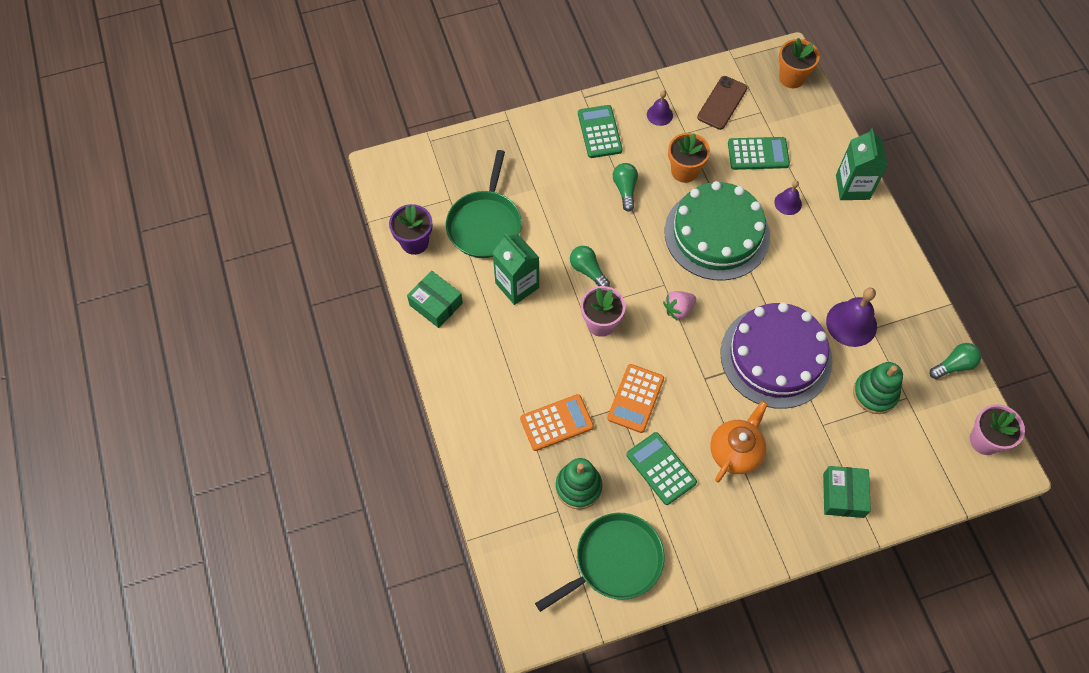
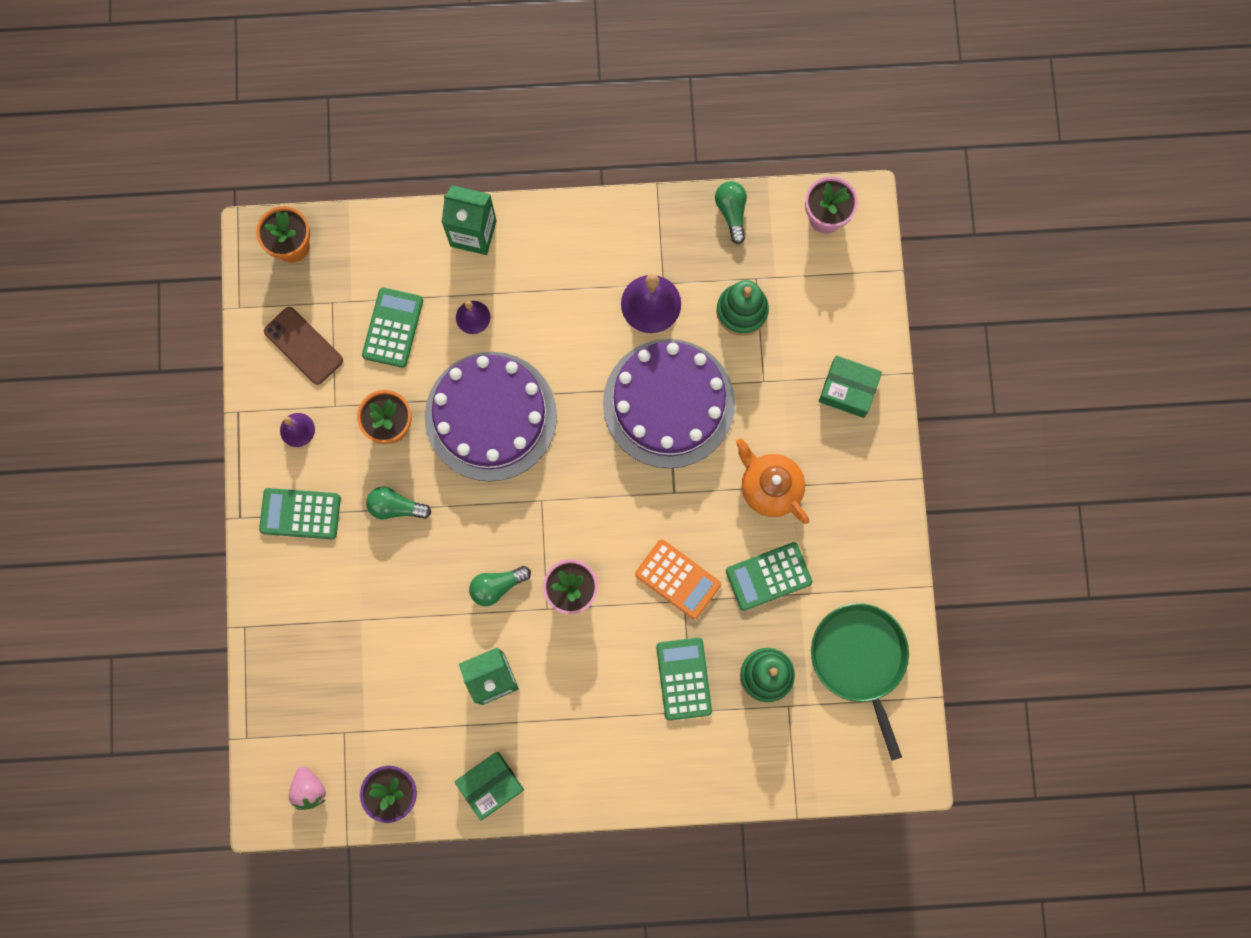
camera: 75 degrees left, 15 degrees up
green pan [446,150,522,258] -> none
orange calculator [520,394,594,451] -> green calculator [656,638,712,721]
pink strawberry [663,291,696,320] -> pink strawberry moved to [289,766,326,810]
green cake [665,181,770,281] -> purple cake [425,352,557,481]

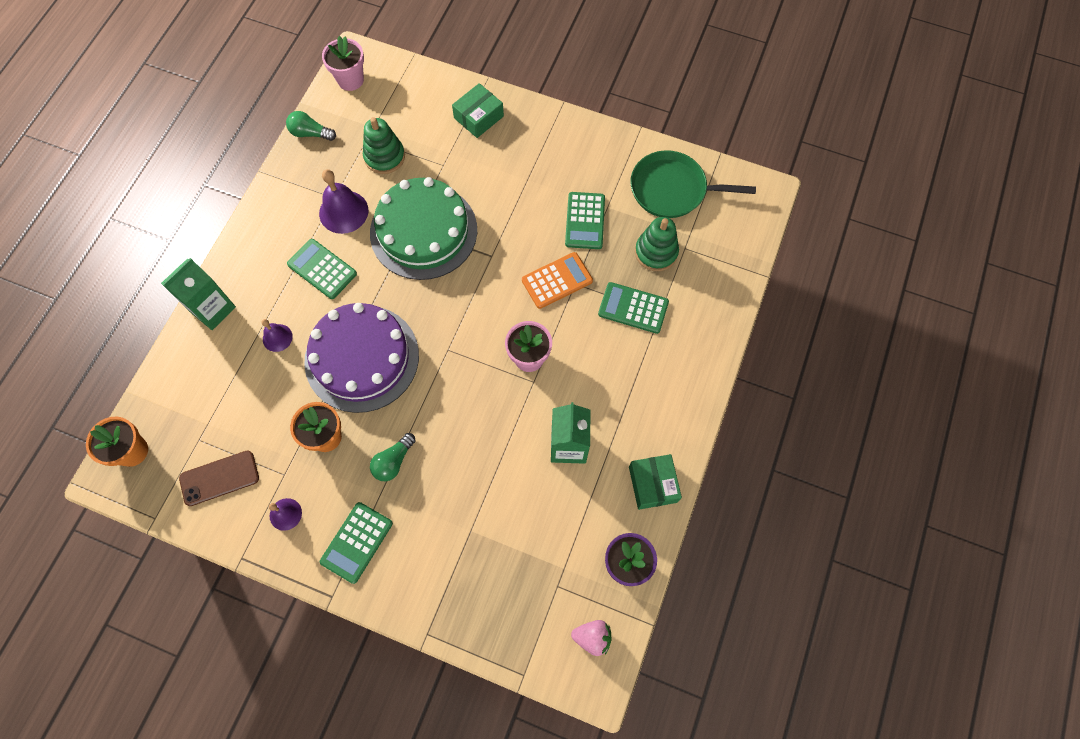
camera: 65 degrees left, 10 degrees down
green calculator [362,287,423,368] -> green calculator moved to [287,239,357,299]
green light bulb [469,566,531,606] -> none
purple cake [603,339,735,468] -> green cake [370,177,477,280]
orange teapot [736,438,809,524] -> none

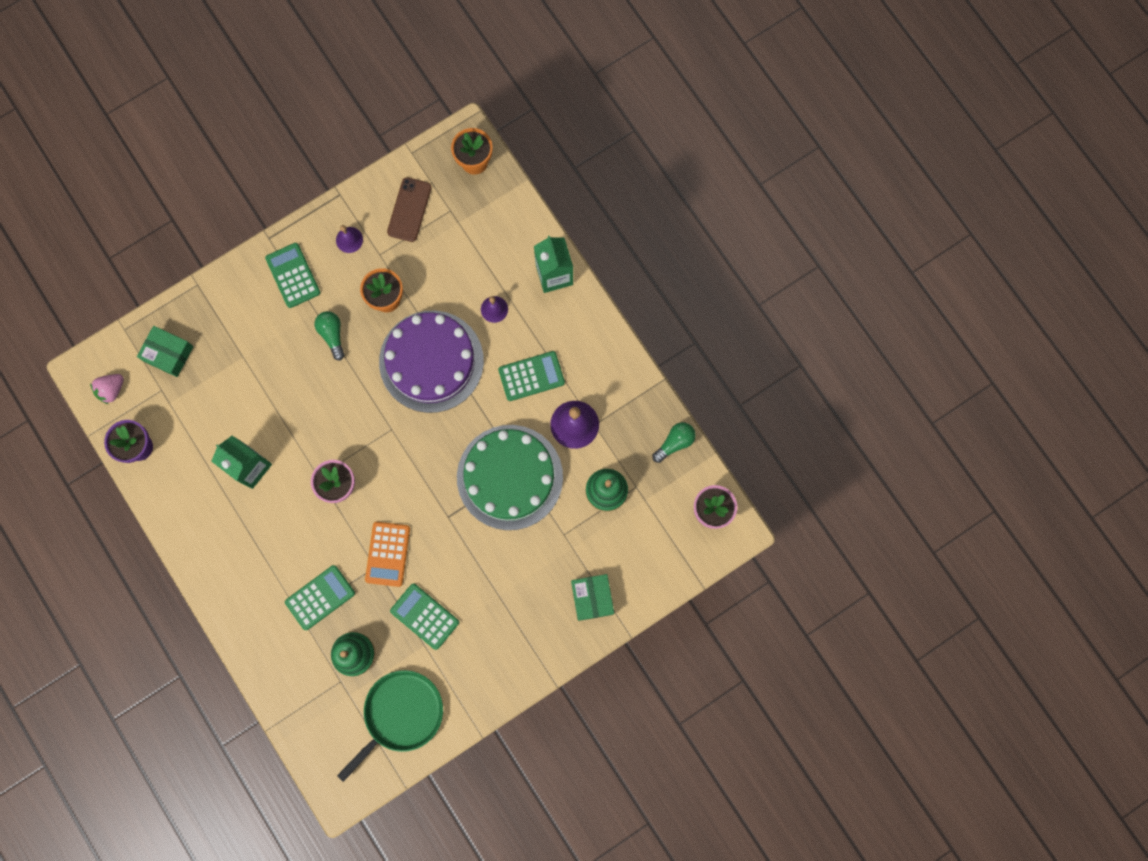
camera: 125 degrees right, 10 degrees up
green box [629,454,682,510] -> green box moved to [137,326,194,377]

